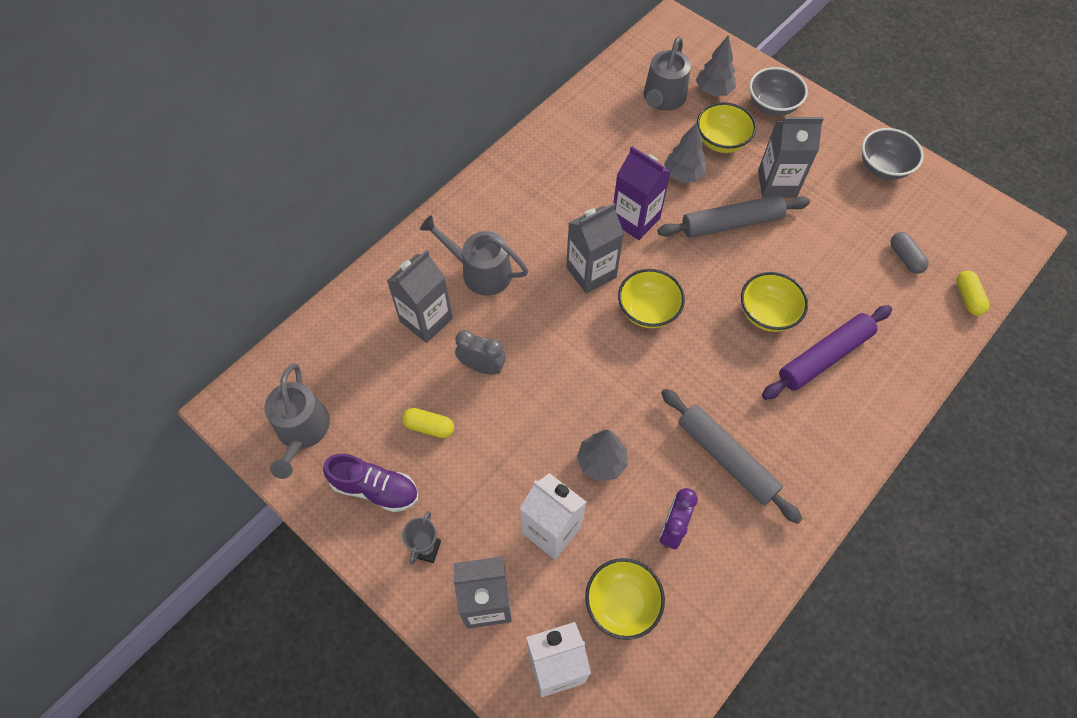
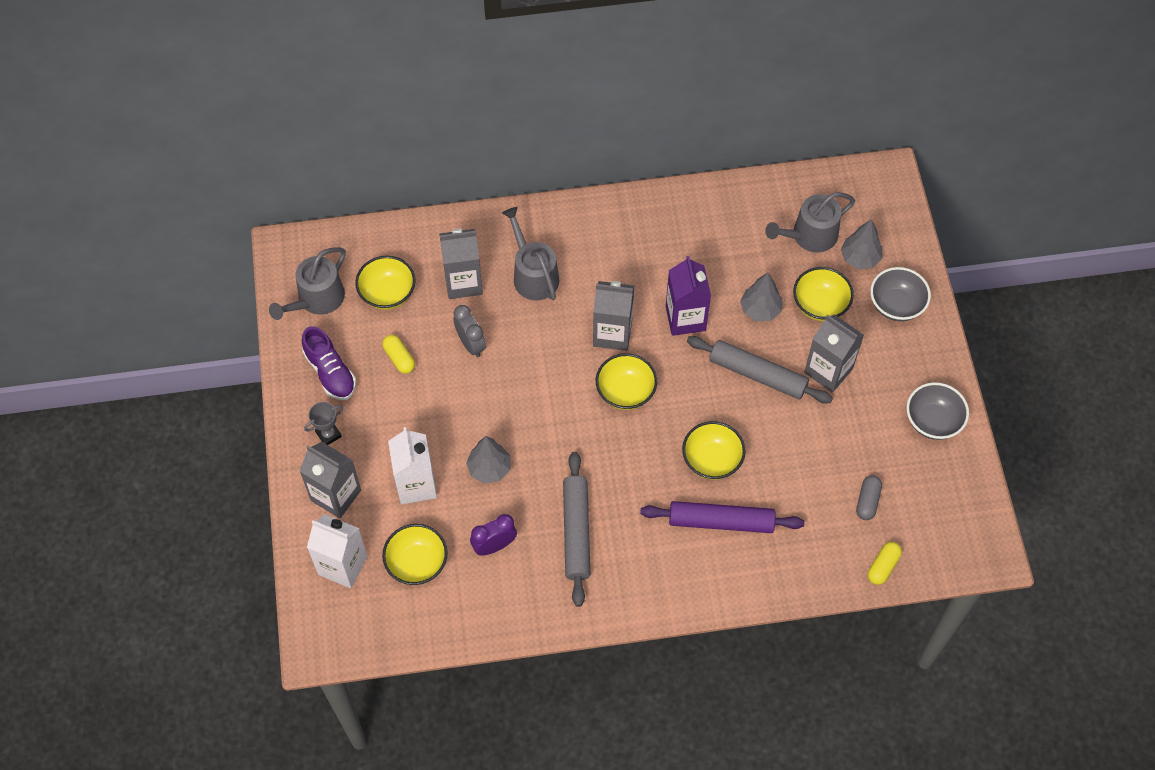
camera: 40 degrees right, 0 degrees up
none -> yellow bowl [355,256,416,310]

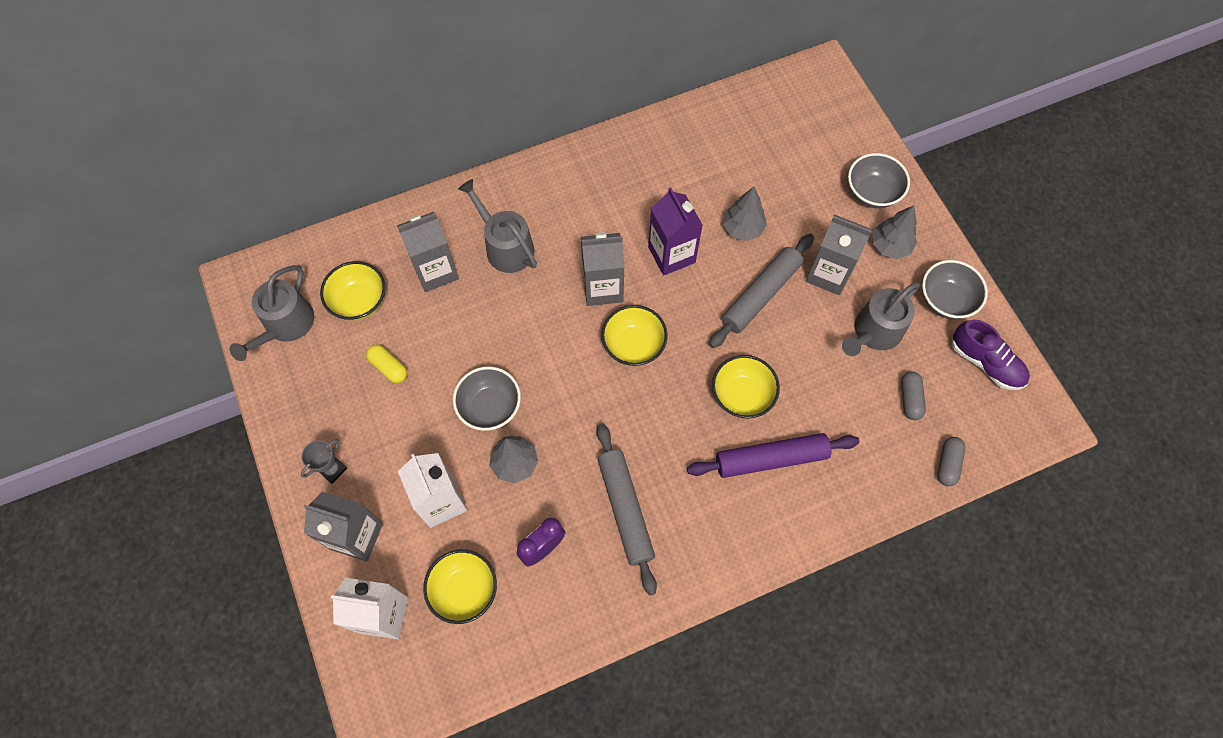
camera: 15 degrees left, 5 degrees up
purple shoe [302,326,356,400] -> purple shoe moved to [952,319,1030,390]
grey clock [453,305,486,357] -> none
grey rolling pin [687,336,833,403] -> grey rolling pin turned 60 degrees counterclockwise [709,234,814,348]
grey watering can [765,192,855,253] -> grey watering can moved to [842,282,920,356]
yellow bowl [793,267,854,321] -> none
grey tree [841,219,882,269] -> grey tree moved to [873,205,917,259]
yellow capsule [868,542,902,585] -> grey capsule [937,437,966,486]
none -> grey bowl [453,366,521,431]

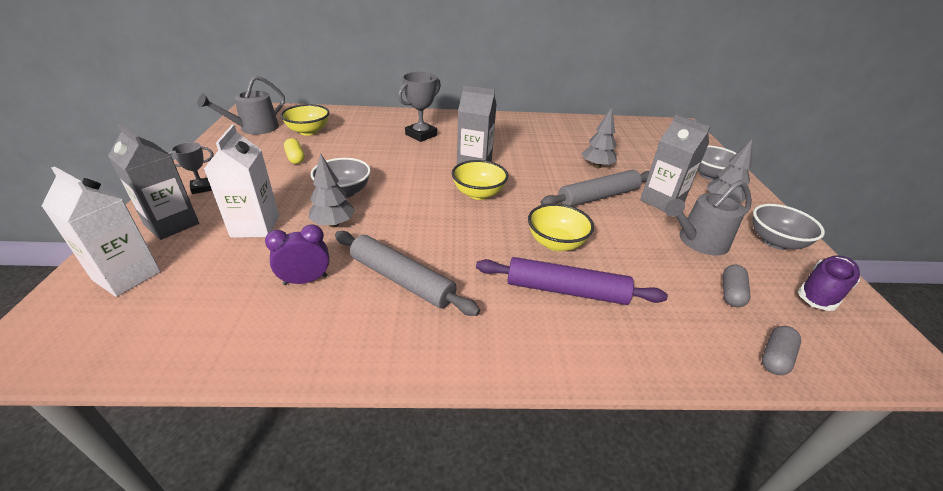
camera: 20 degrees right, 30 degrees down
grey carton [397,212,459,292] -> none
yellow bowl [423,549,497,624] -> none
grey watering can [458,179,537,273] -> grey trophy [398,72,441,142]
grey rolling pin [597,423,657,595] -> grey rolling pin turned 60 degrees counterclockwise [335,231,480,316]
purple carton [648,187,703,276] -> none
purple shoe [952,319,1030,390] -> purple shoe turned 105 degrees counterclockwise [798,255,860,311]

